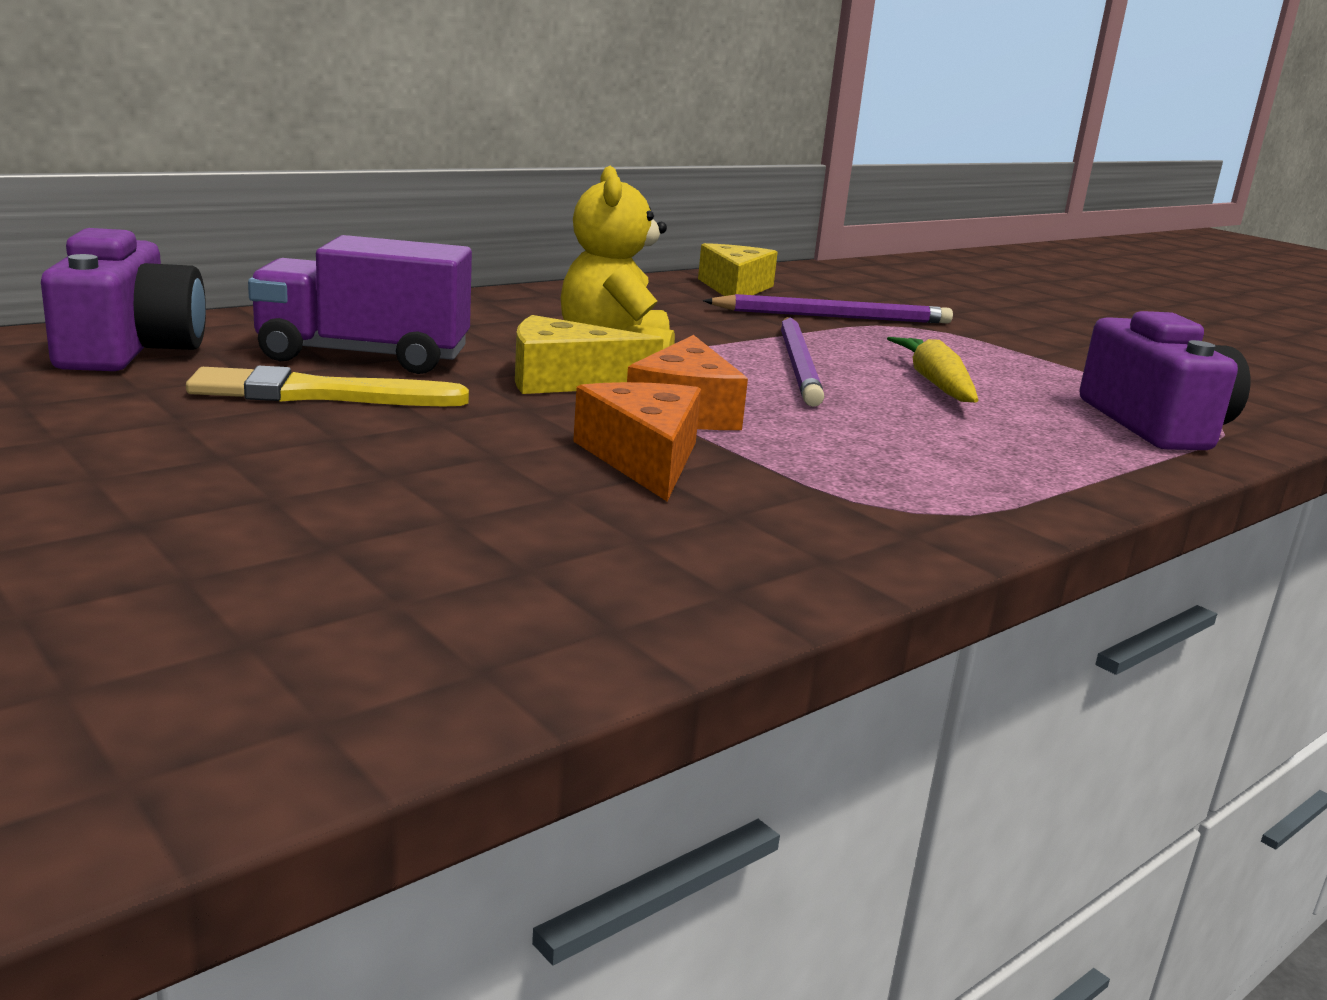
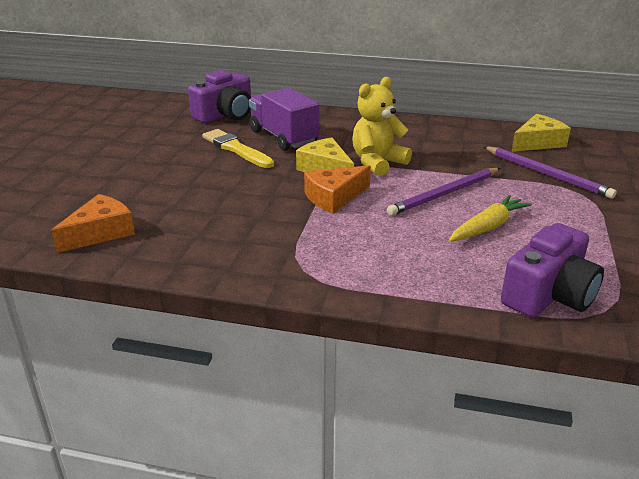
camera: 55 degrees right, 10 degrees up
orange cheese [573,382,701,501] -> orange cheese moved to [51,194,135,253]

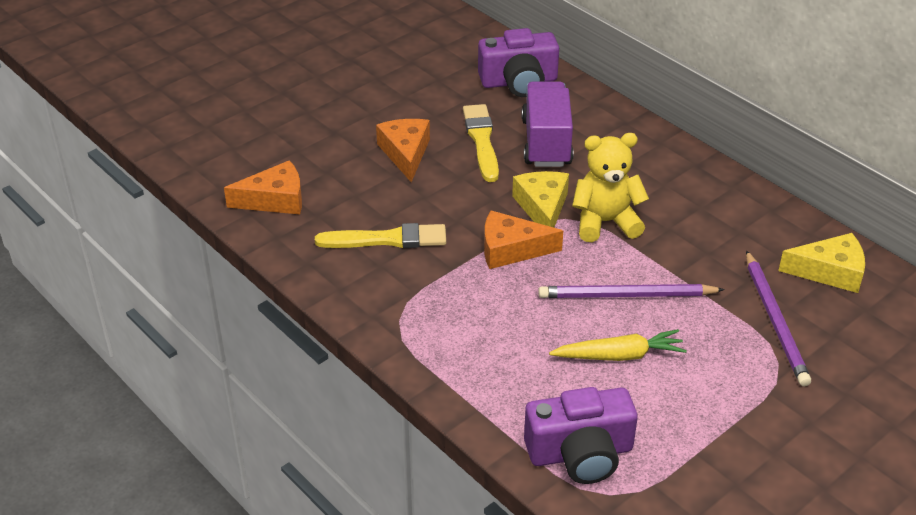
camera: 35 degrees right, 10 degrees up
none -> yellow brush [315,223,446,248]
none -> orange cheese [376,119,430,182]

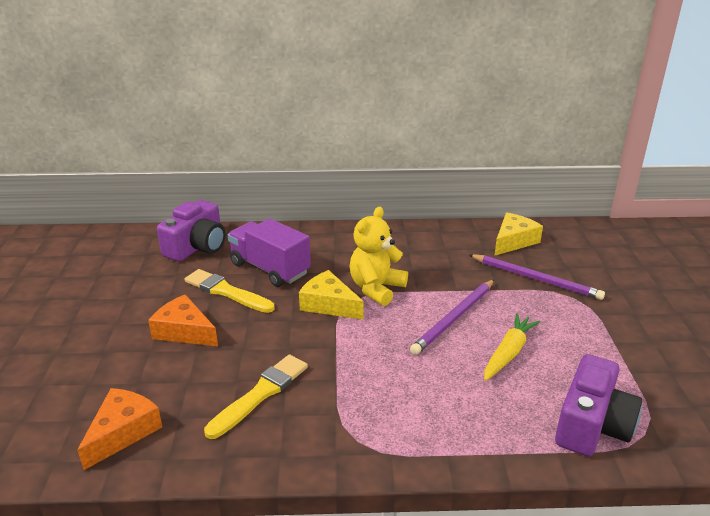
camera: 50 degrees left, 10 degrees down
orange cheese [484,210,563,269] -> none

